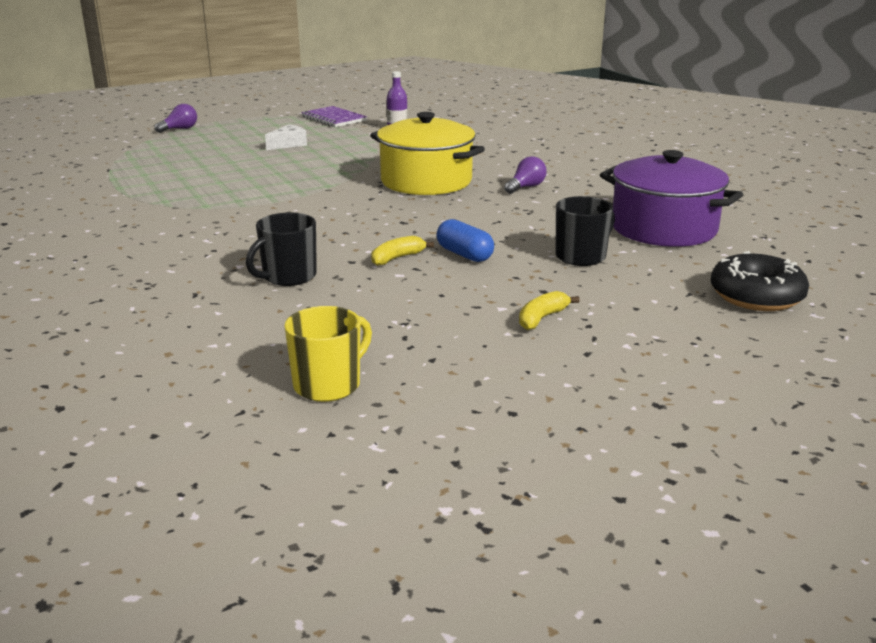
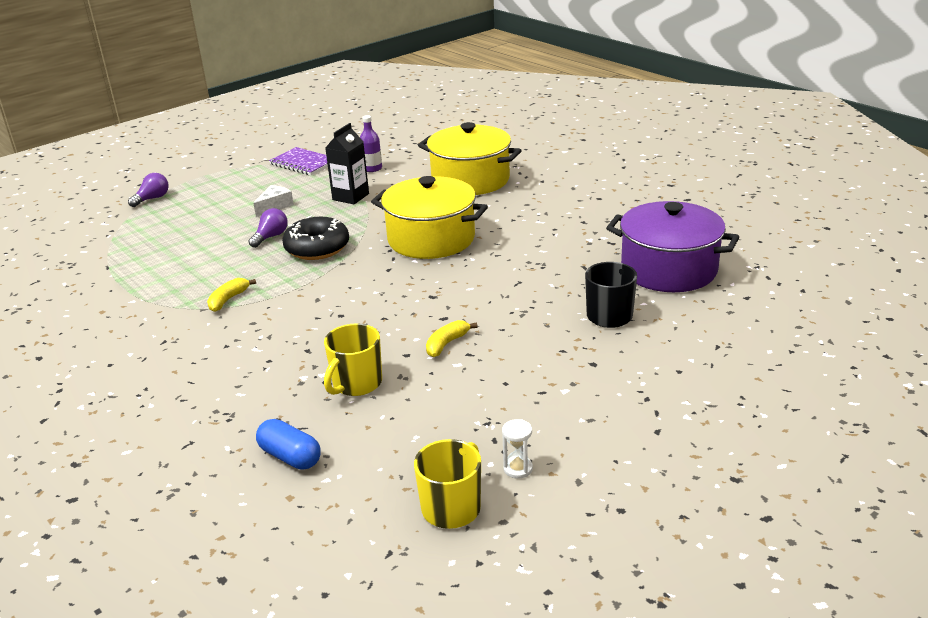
camera: 10 degrees left, 5 degrees up
black mug [246,212,317,286] -> yellow mug [324,323,382,396]
blue capsule [437,219,494,262] -> blue capsule moved to [256,419,321,470]
purple light bulb [504,156,546,194] -> purple light bulb moved to [248,208,288,248]
yellow banana [519,291,580,330] -> yellow banana moved to [207,278,256,312]
black donut [711,251,809,311] -> black donut moved to [282,216,349,260]
none -> black carton [325,123,369,204]
none -> yellow pot [418,122,522,195]
none -> white hourglass [502,419,533,479]

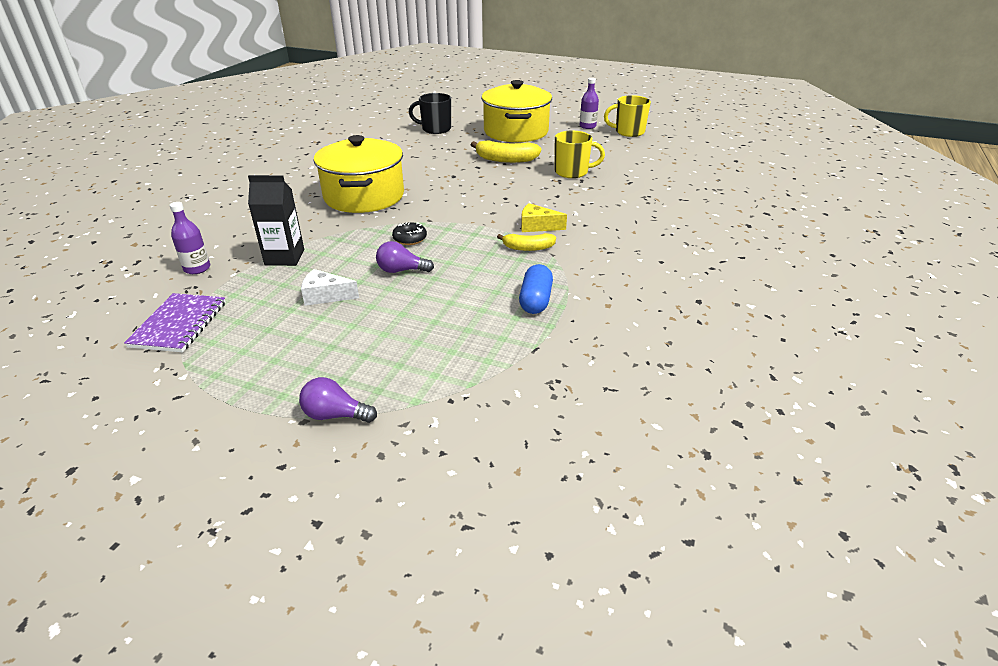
camera: 120 degrees left, 5 degrees up
blue capsule [256,419,321,470] -> blue capsule moved to [519,264,553,314]
black donut [282,216,349,260] -> black donut [392,222,427,245], size x0.51
yellow pot [418,122,522,195] -> yellow pot moved to [481,80,552,142]
yellow banana [426,320,478,357] -> yellow banana [471,140,541,163], size x1.57
white hourglass [502,419,533,479] -> purple bottle [580,78,599,129]
purple pot [606,201,739,292] -> none
none -> yellow cheese [521,203,567,232]

